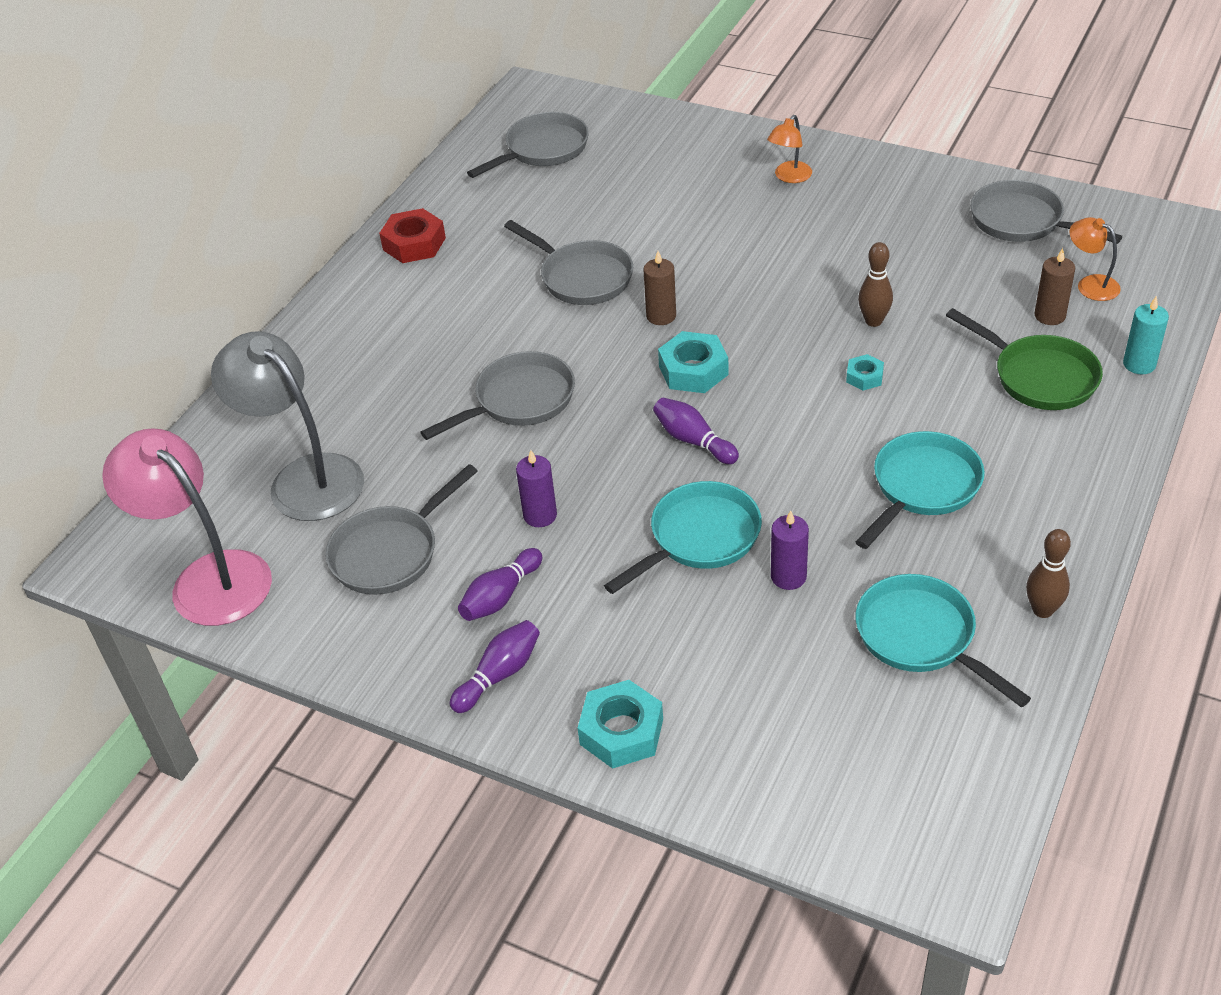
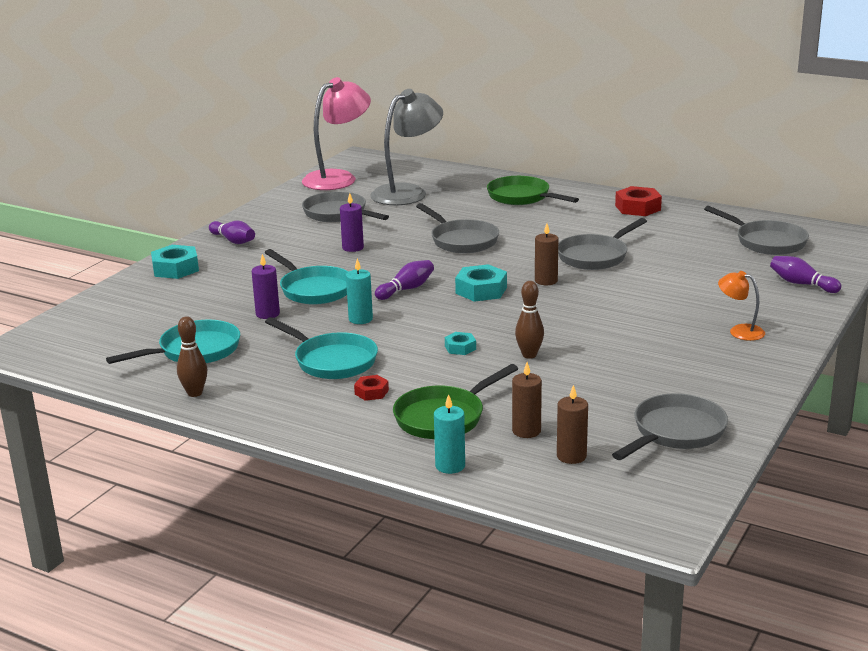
camera: 90 degrees right, 20 degrees down
purple bowling pin [458,548,542,621] -> purple bowling pin moved to [770,256,841,293]
orange lamp [1069,217,1121,301] -> brown candle [557,385,588,464]
none -> turquoise candle [346,258,373,324]
none -> red nut [354,375,389,401]
none -> green pan [487,176,579,205]

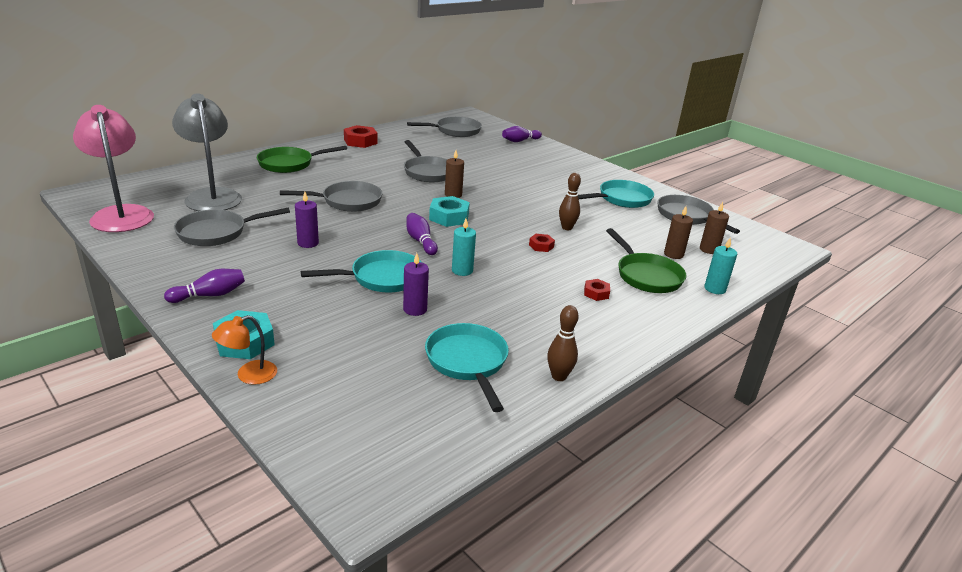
camera: 75 degrees left, 5 degrees up
turquoise pan [265,317,378,379] -> turquoise pan moved to [578,180,654,208]
turquoise nut [445,332,476,355] -> red nut [529,234,555,252]
orange lamp [718,271,765,341] -> orange lamp moved to [212,315,277,385]

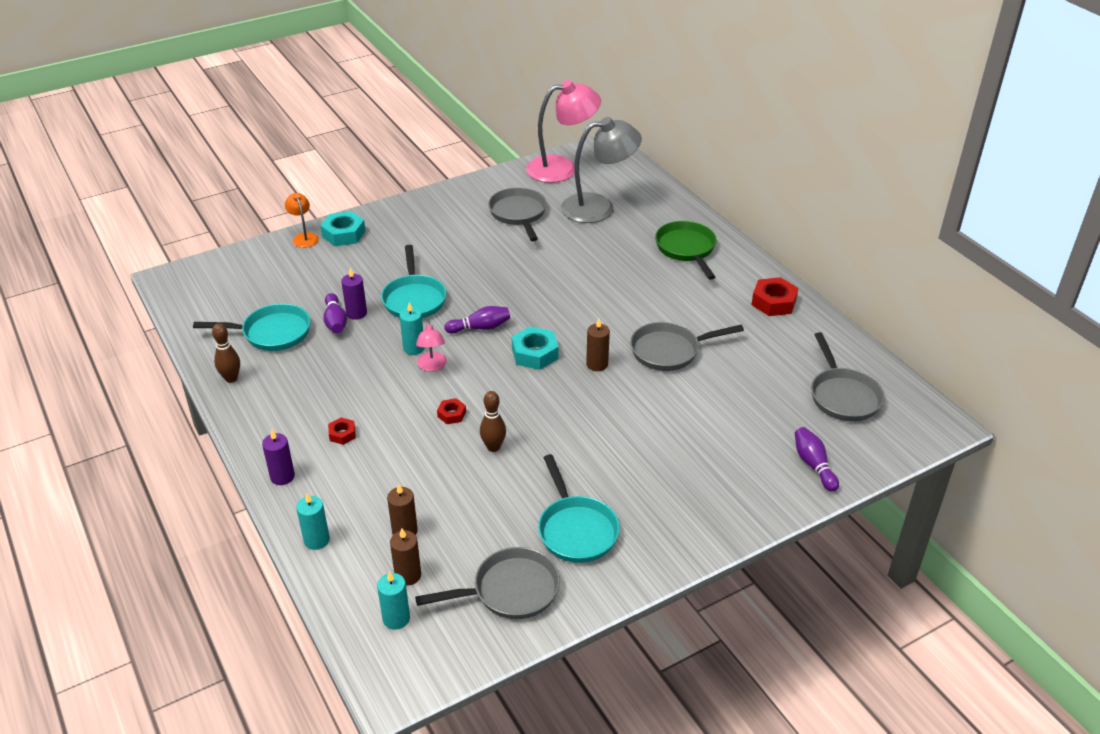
camera: 105 degrees right, 10 degrees up
purple bowling pin [164,269,245,303] -> purple bowling pin moved to [323,293,347,333]
grey pan [280,181,383,212] -> none
purple candle [295,192,319,248] -> purple candle moved to [262,430,295,485]
green pan [606,228,686,293] -> none
none -> turquoise candle [377,571,410,630]
none -> pink lamp [416,321,447,371]

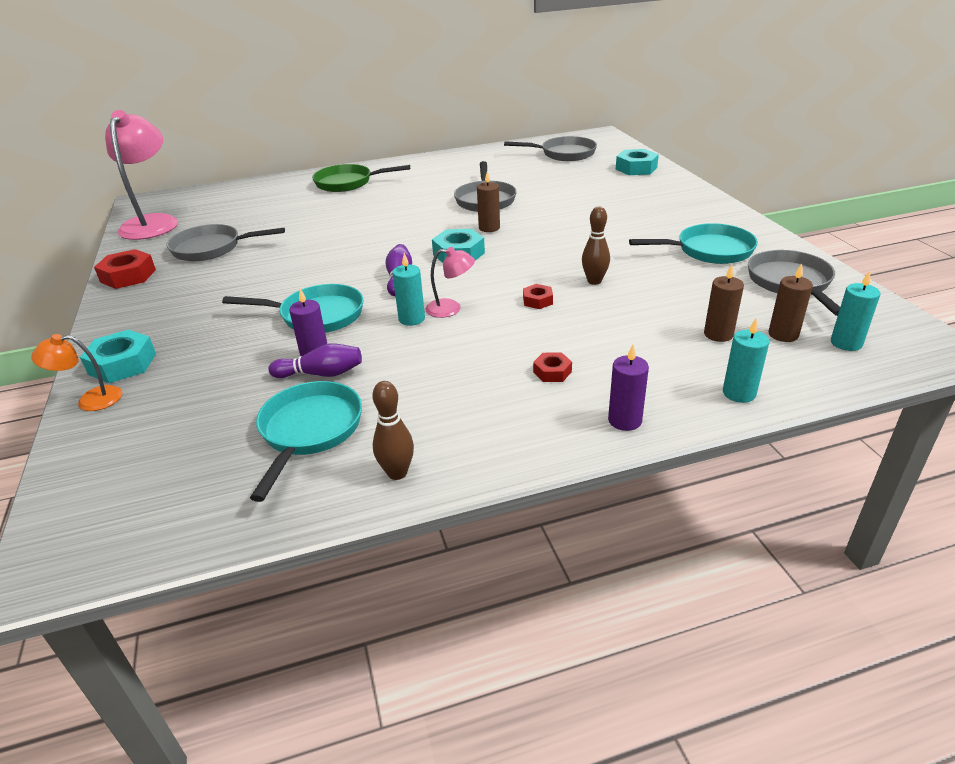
camera: 75 degrees left, 5 degrees down
grey lamp [561,117,642,223] -> none
red nut [751,277,798,316] -> red nut moved to [94,249,156,289]
purple bowling pin [795,427,839,492] -> turquoise nut [616,149,659,175]

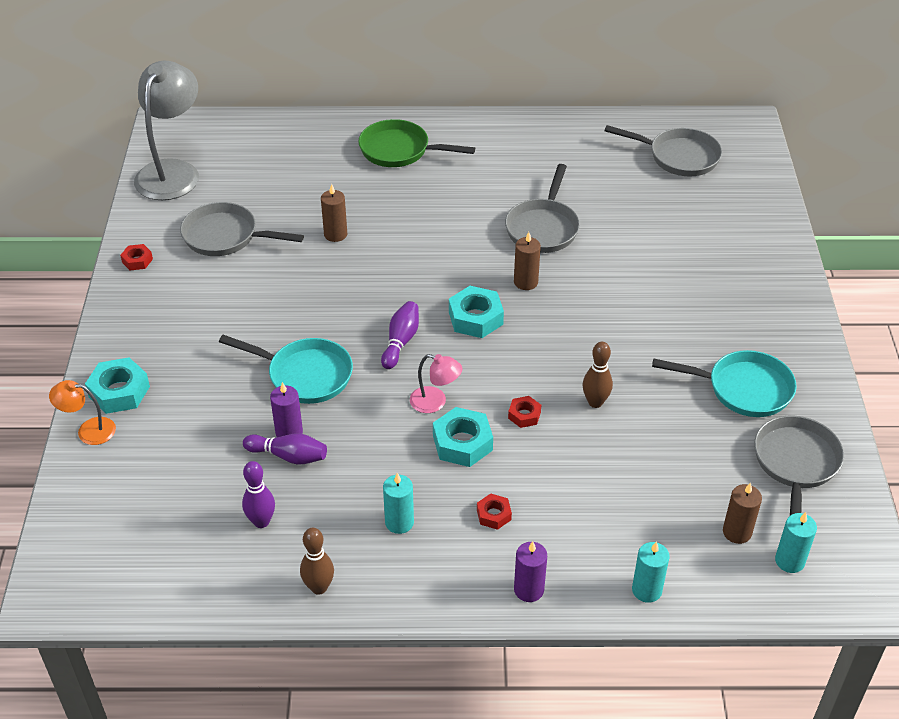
camera: 15 degrees right, 10 degrees up
red nut [94,249,156,289] -> red nut [120,244,153,270], size x0.56
pink lamp [105,110,178,240] -> grey lamp [134,61,199,200]
turquoise pan [250,381,362,502] -> purple bowling pin [242,461,275,528]
turquoise candle [392,253,425,326] -> turquoise candle moved to [383,473,414,534]
turquoise nut [616,149,659,175] -> turquoise nut moved to [433,407,493,467]
brown candle [704,265,744,342] -> brown candle moved to [321,184,347,242]

